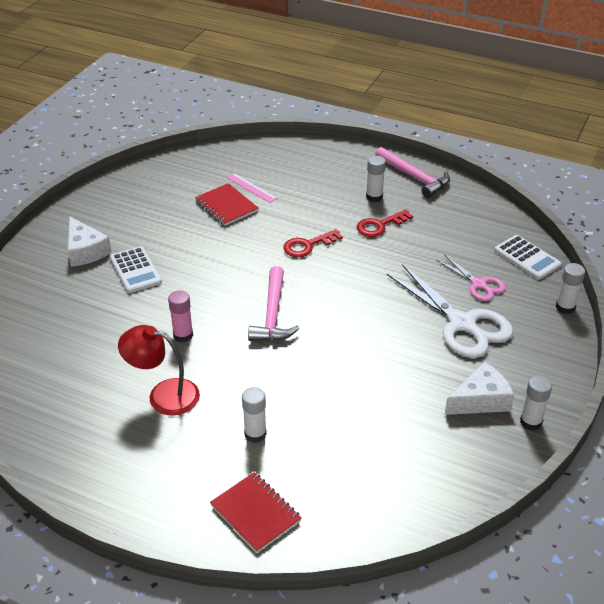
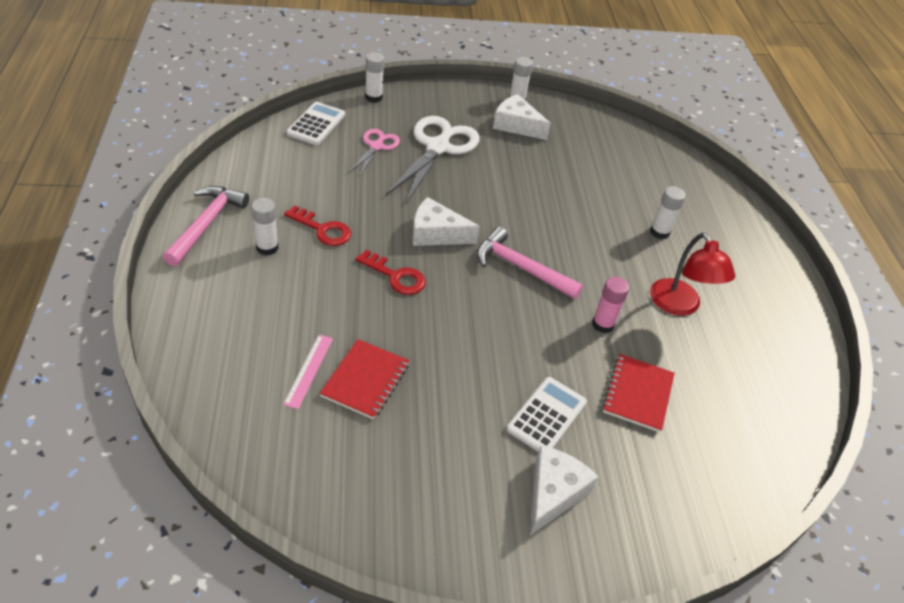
camera: 125 degrees left, 5 degrees up
red notebook [210,472,302,553] -> red notebook moved to [602,354,675,432]
pink hammer [248,266,299,341] -> pink hammer turned 120 degrees counterclockwise [477,227,583,299]
none -> white cheese [412,197,480,246]

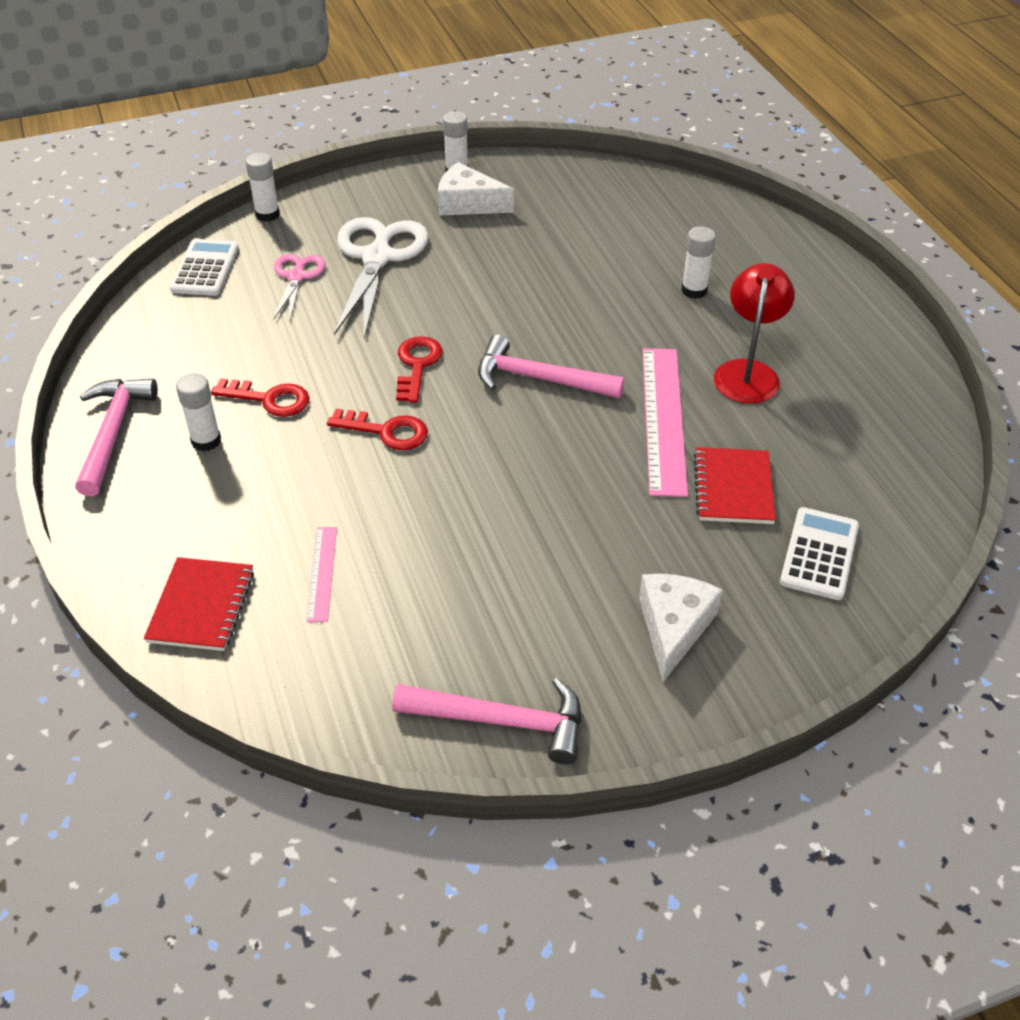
camera: 10 degrees left, 0 degrees up
red notebook [320,339,409,420] -> red notebook moved to [144,557,254,651]
white cheese [412,197,480,246] -> red key [396,336,443,403]
white calculator [507,377,587,452] -> white calculator moved to [780,507,859,600]
pink glue stick [592,276,629,333] -> pink ruler [643,348,688,497]
red lamp [650,232,735,316] -> red lamp turned 135 degrees counterclockwise [714,263,795,404]
none -> pink hammer [392,678,581,765]

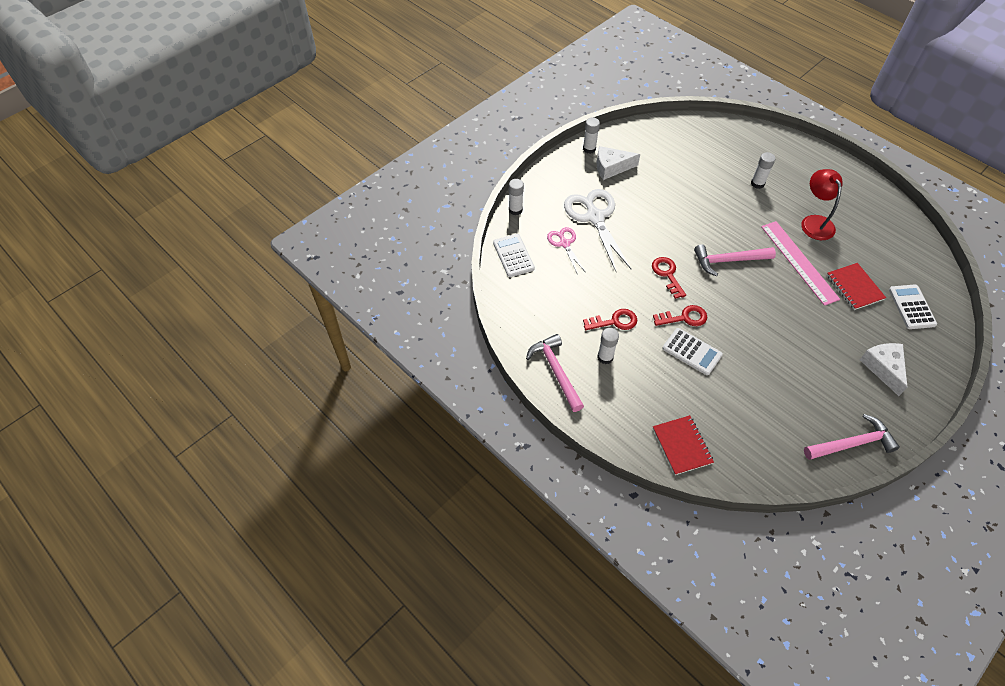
camera: 25 degrees left, 10 degrees up
pink ruler [306,527,337,622] -> none
none -> white calculator [663,328,723,375]

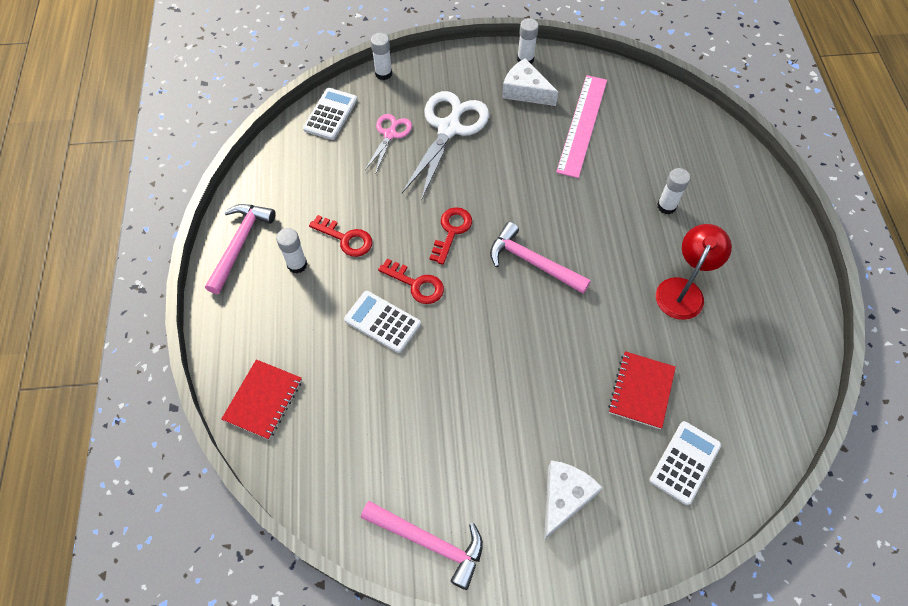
camera: 40 degrees right, 5 degrees up
white calculator [663,328,723,375] -> white calculator turned 135 degrees clockwise [344,291,421,353]
pink ruler [761,221,840,306] -> pink ruler moved to [556,75,607,178]

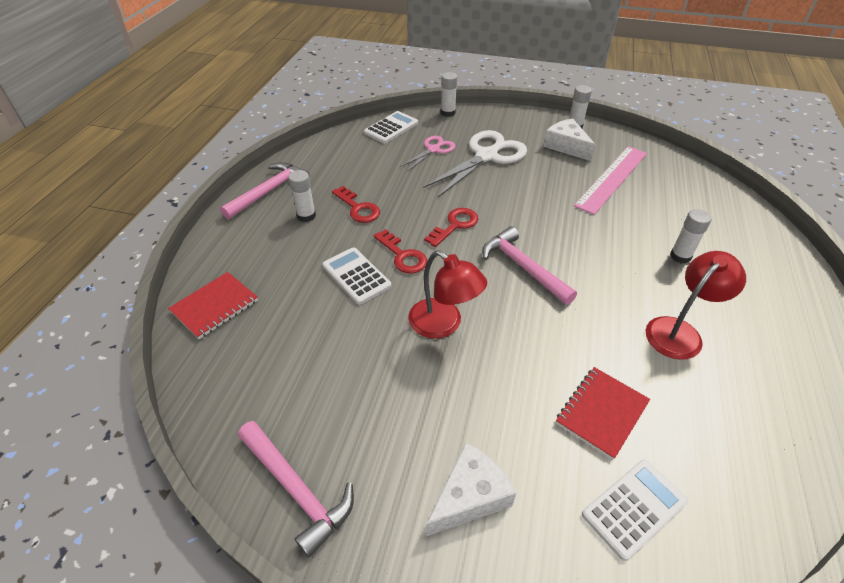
camera: 20 degrees right, 15 degrees down
none -> red lamp [408,251,487,339]

